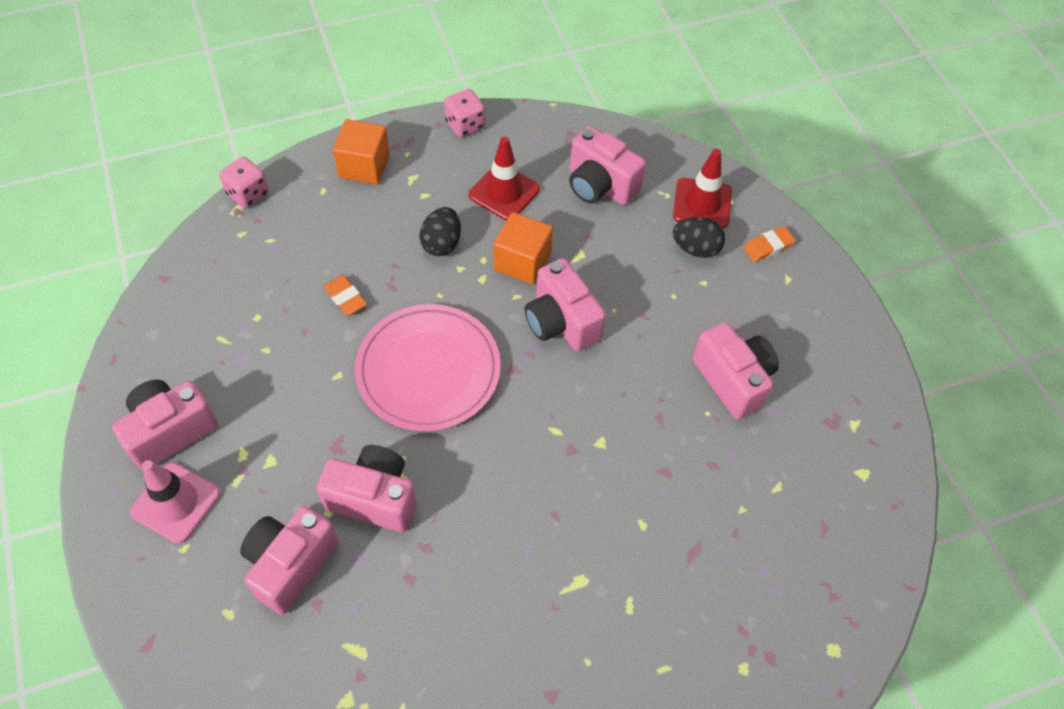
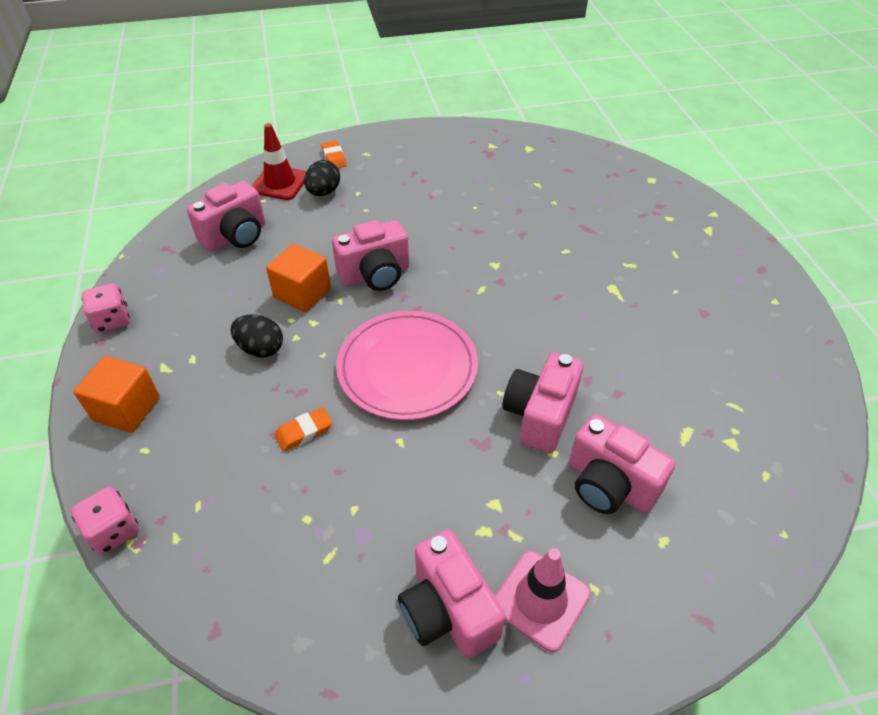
camera: 80 degrees left, 10 degrees down
red traffic cone [469,137,540,221] -> none
pink camera [693,322,779,419] -> none

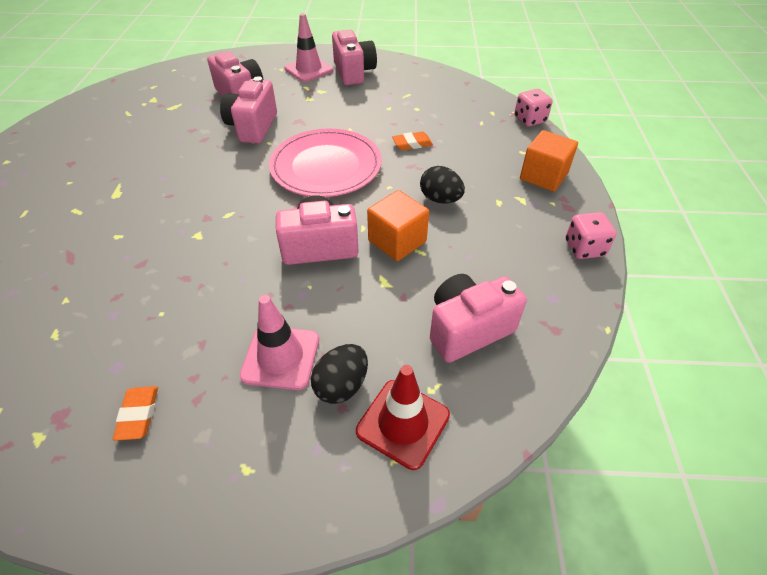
camera: 165 degrees left, 0 degrees up
orange eraser [321,141,347,168] -> orange eraser moved to [113,386,158,441]
pink camera [503,352,583,454] -> pink camera turned 150 degrees clockwise [220,76,277,144]
none -> pink traffic cone [240,295,319,390]

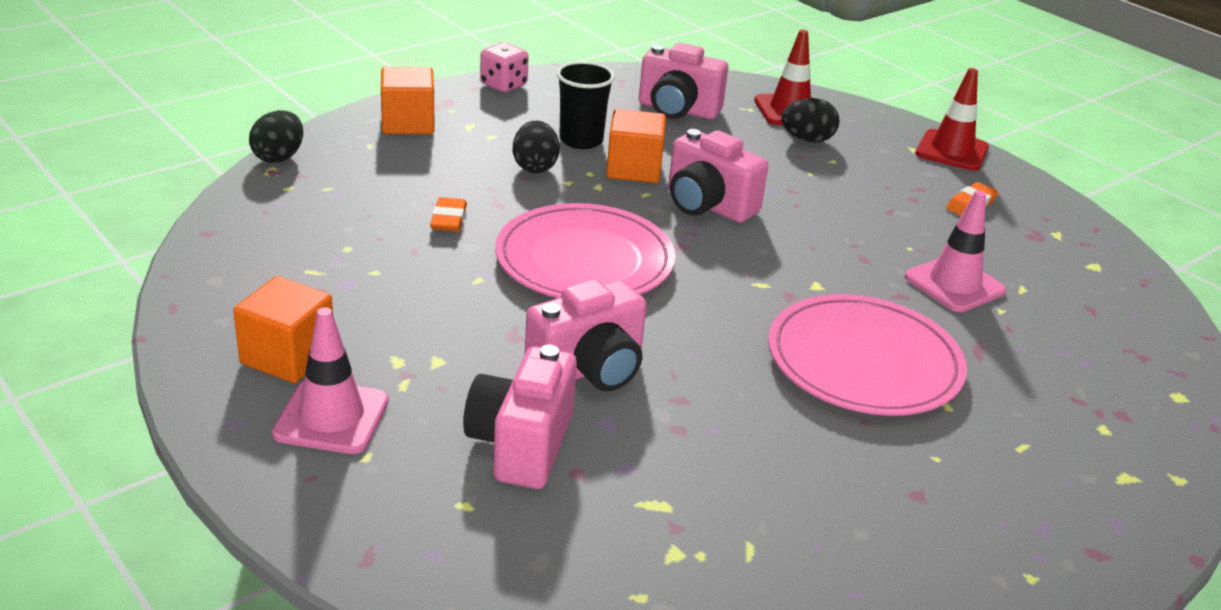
camera: 135 degrees left, 15 degrees down
pink traffic cone [240,295,319,390] -> pink traffic cone moved to [905,190,1006,312]
pink camera [332,30,377,85] -> orange cube [233,276,333,383]
orange eraser [392,131,433,150] -> orange eraser turned 60 degrees clockwise [430,197,467,232]
pink dice [514,89,553,127] -> black egg [249,110,303,163]
none -> black cup [556,61,615,149]
none -> pink plate [768,294,967,416]
none -> red traffic cone [916,68,989,171]

